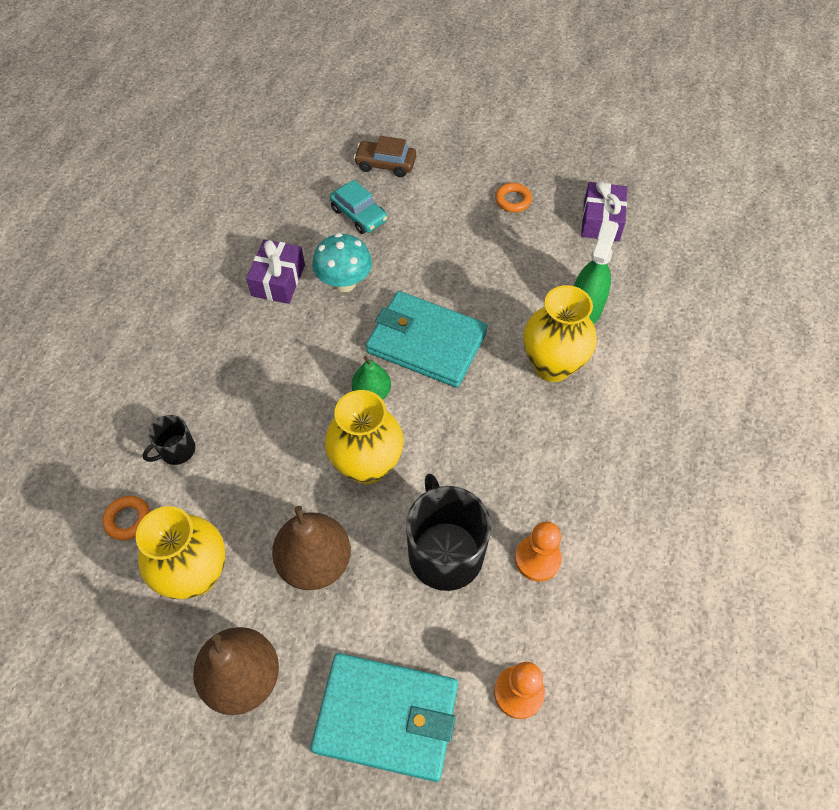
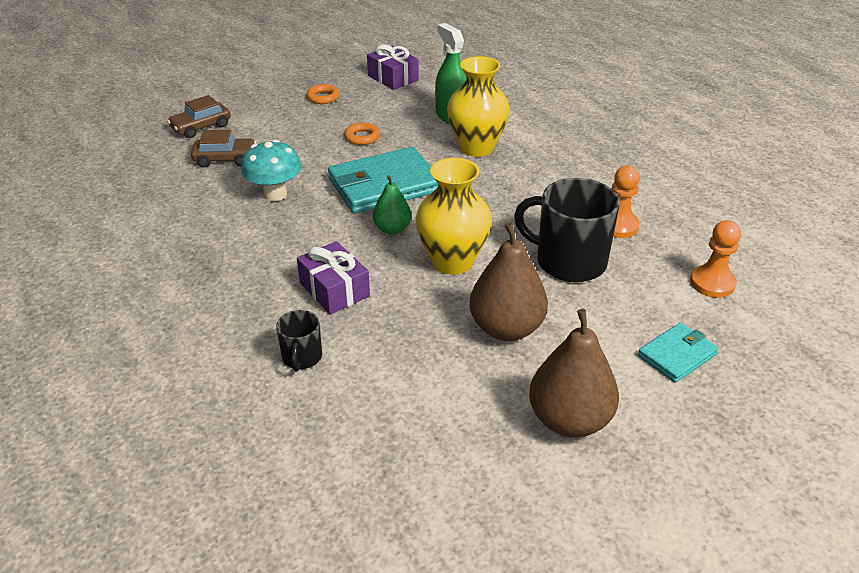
camera: 50 degrees left, 20 degrees down
orange ring [103,496,150,540] -> orange ring moved to [344,123,380,145]
yellow vase [136,506,225,599] -> none
purple gift [246,239,305,304] -> purple gift moved to [297,241,370,314]
turquoise wallet [310,653,458,782] -> turquoise wallet [638,323,718,383], size x0.53
turquoise car [330,180,388,234] -> brown car [191,130,256,168]

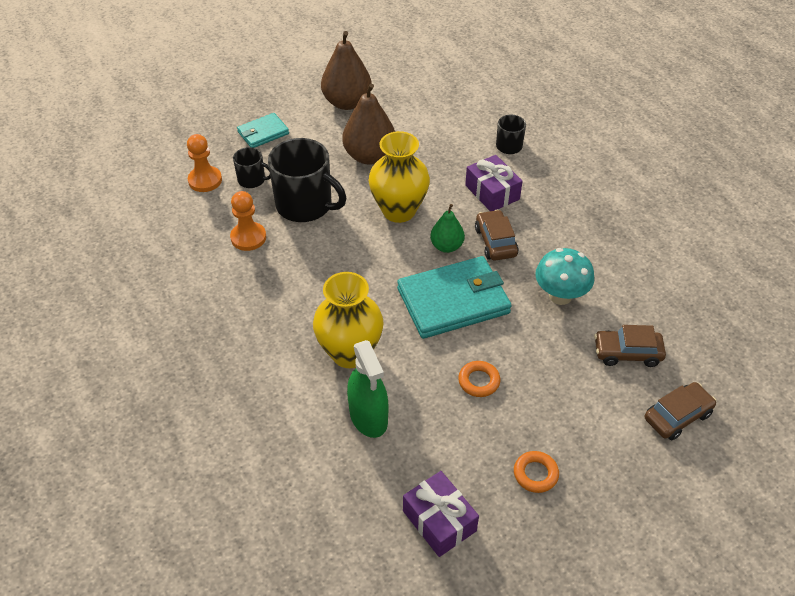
camera: 175 degrees left, 10 degrees up
none -> black mug [233,147,271,188]
none -> brown car [475,210,519,261]

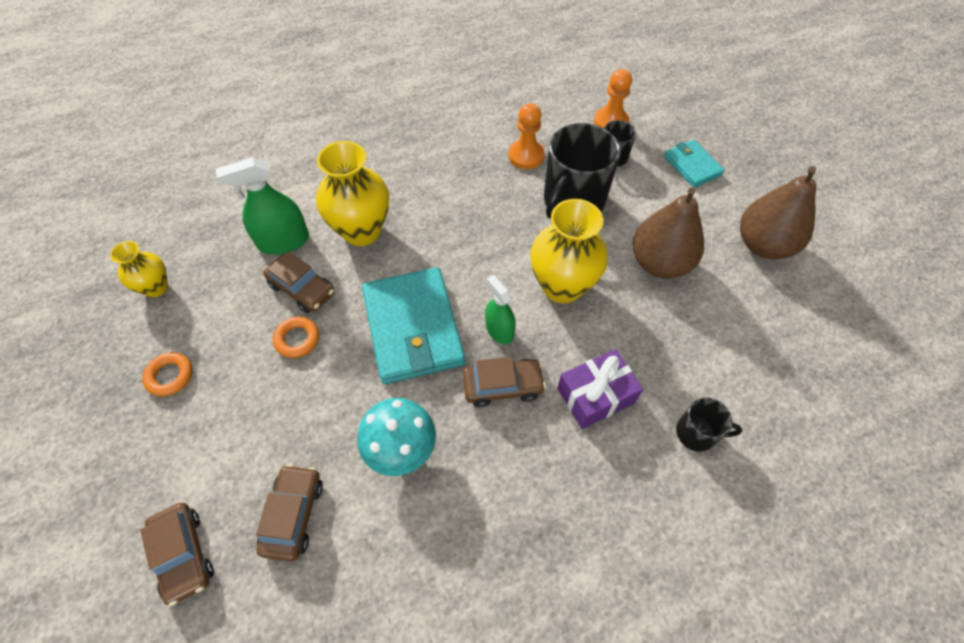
camera: 95 degrees right, 10 degrees up
purple gift [403,471,479,557] -> yellow vase [110,241,168,297]
green pear [430,204,465,253] -> green spray bottle [485,275,516,344]
none -> brown car [263,251,335,313]

